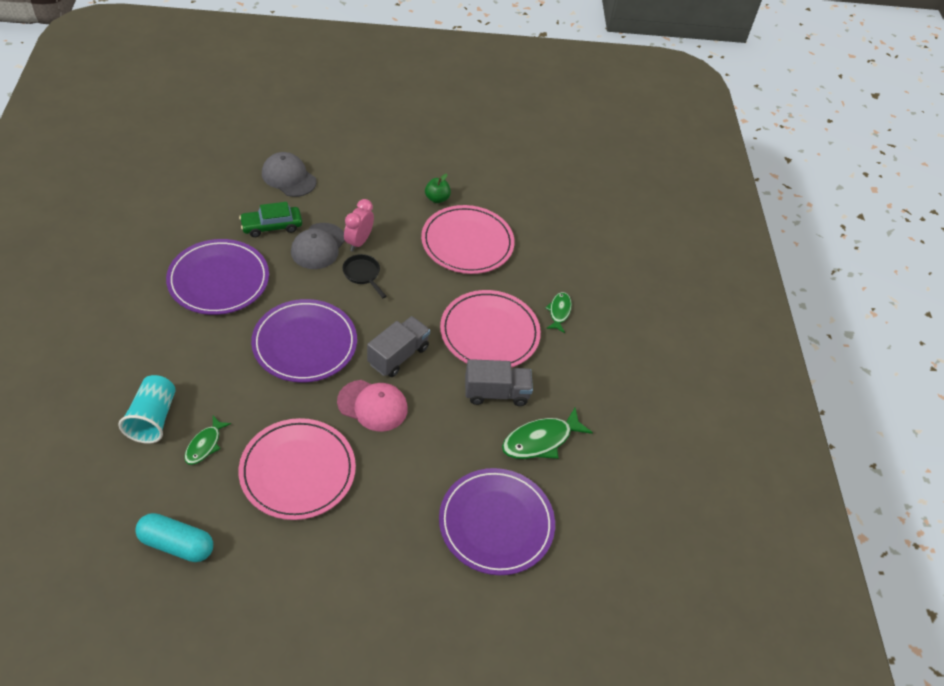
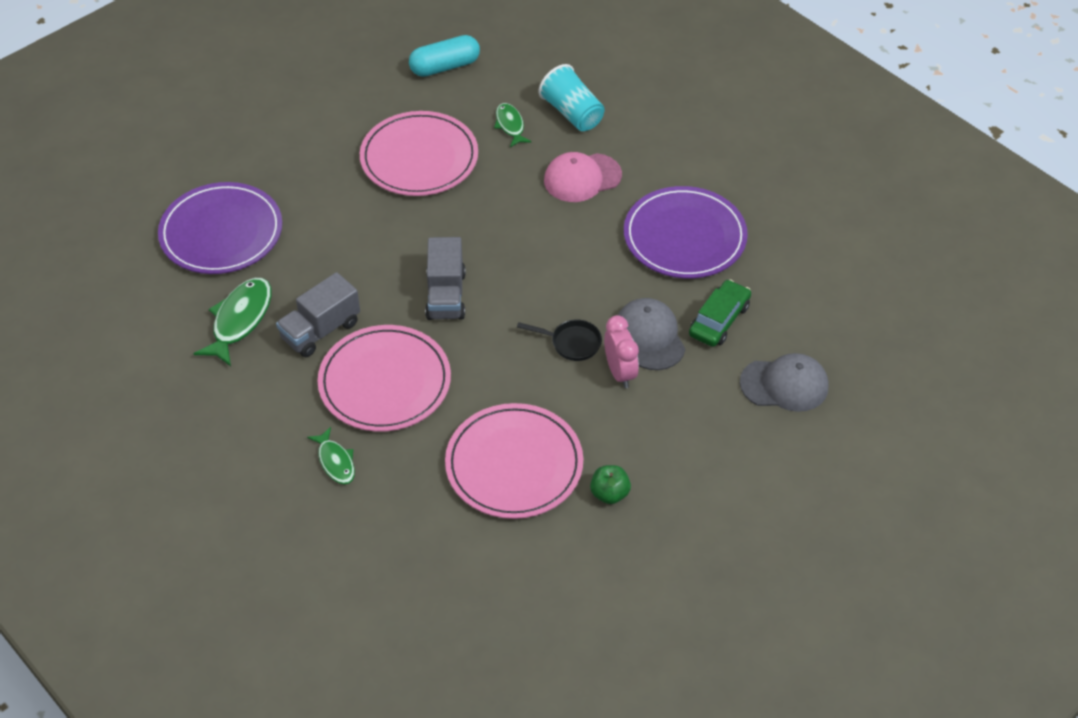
camera: 145 degrees right, 0 degrees up
purple plate [251,299,357,383] -> none
pink cap [337,380,408,432] -> pink cap moved to [544,152,622,202]

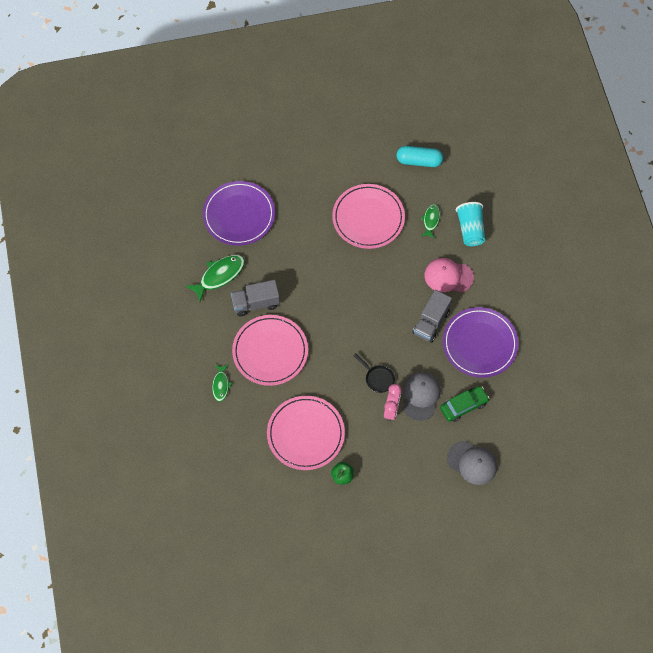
camera: 30 degrees right, 15 degrees up
grey truck [425,237,466,320] -> grey truck moved to [413,290,452,343]

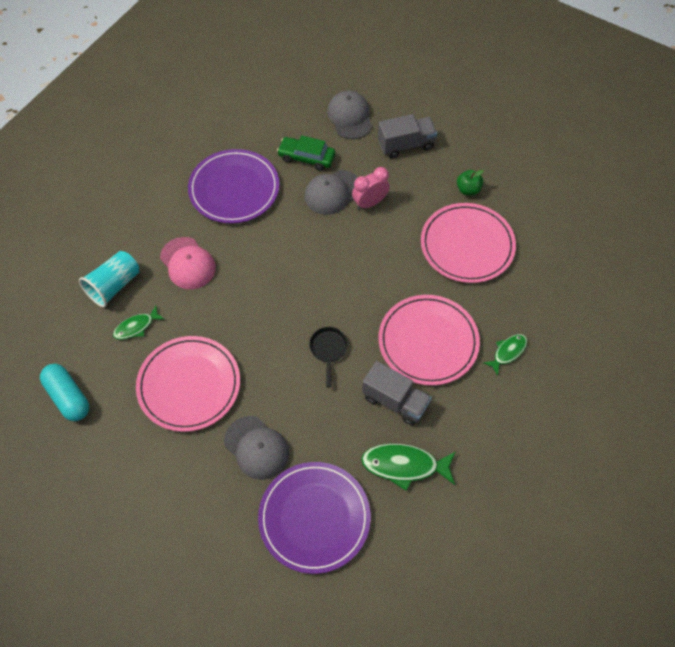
camera: 135 degrees left, 5 degrees down
black pan [353,353,395,393] -> black pan moved to [309,327,348,388]
grey truck [413,290,452,343] -> grey truck moved to [378,114,437,158]
none -> grey cap [224,416,289,480]

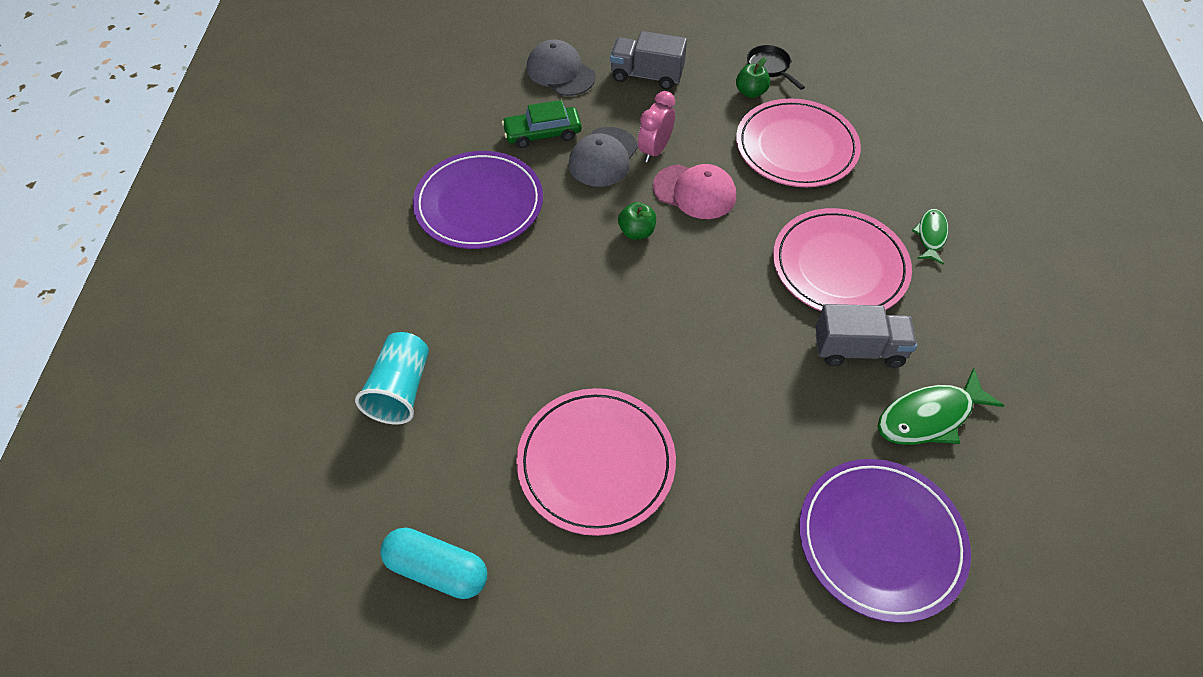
camera: 30 degrees left, 5 degrees down
green fish [113,306,164,340] -> none
pink cap [160,237,216,289] -> pink cap moved to [653,164,736,219]
grey cap [224,416,289,480] -> none
black pan [309,327,348,388] -> black pan moved to [747,45,805,90]
grey truck [378,114,437,158] -> grey truck turned 120 degrees counterclockwise [610,31,687,90]
none -> green apple [618,202,656,240]

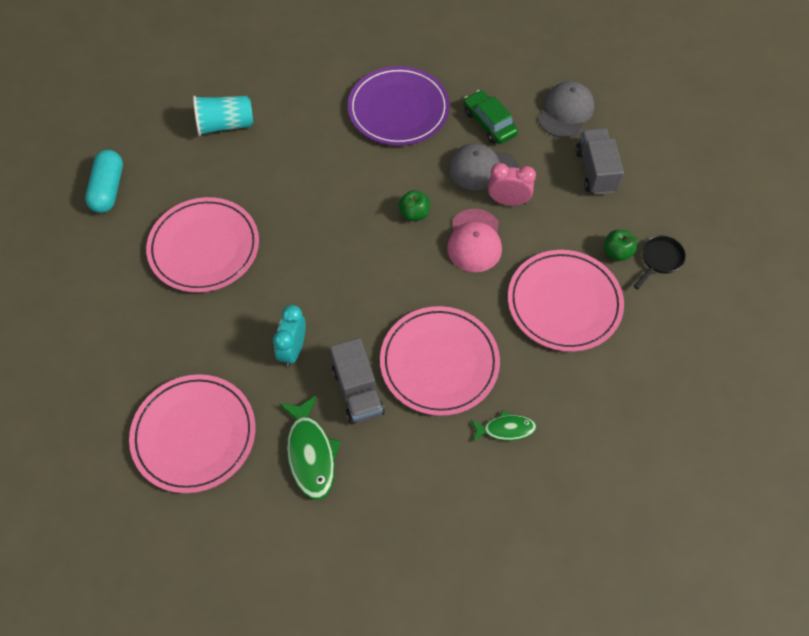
camera: 70 degrees right, 5 degrees up
purple plate [799,459,971,623] -> pink plate [129,374,255,493]
green fish [877,368,1005,445] -> green fish turned 150 degrees counterclockwise [279,395,341,500]
none -> turquoise clock [273,305,306,367]

